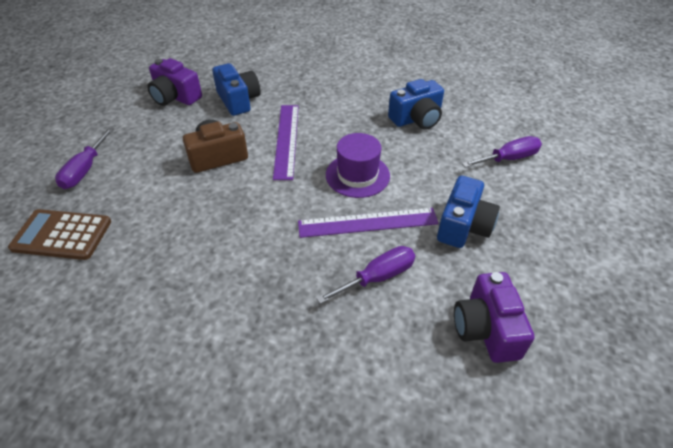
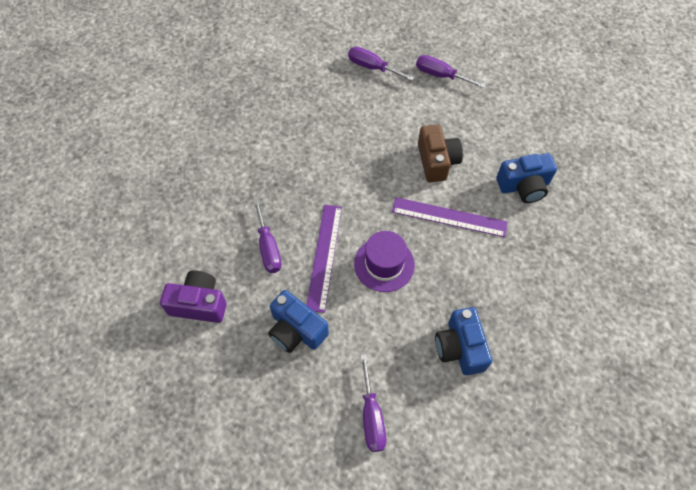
camera: 105 degrees right, 15 degrees up
brown calculator [8,209,111,260] -> purple screwdriver [348,47,414,81]
purple camera [147,58,202,106] -> none

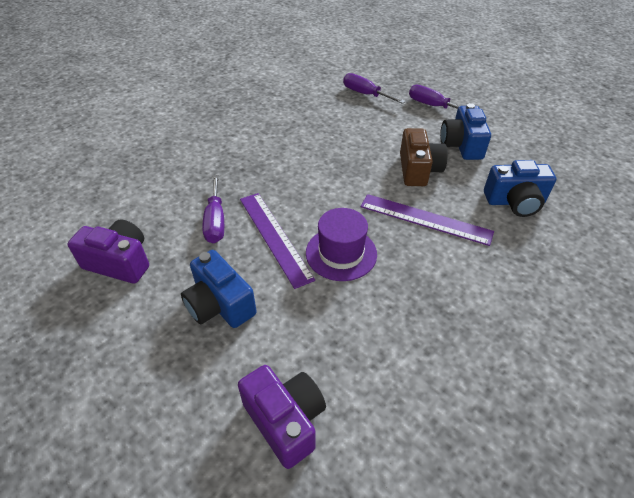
camera: 10 degrees right, 15 degrees down
purple ruler [306,205,342,313] -> purple ruler turned 45 degrees counterclockwise [240,193,315,289]
purple screwdriver [360,354,386,452] -> purple camera [238,365,326,469]
blue camera [435,307,492,375] -> blue camera moved to [440,103,491,160]

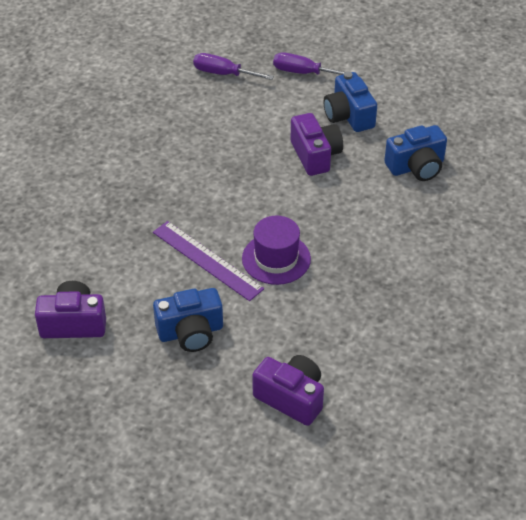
camera: 20 degrees left, 0 degrees up
blue camera [181,250,257,328] -> blue camera turned 45 degrees counterclockwise [153,288,223,352]
purple screwdriver [202,175,224,243] -> none
purple ruler [360,194,494,246] -> none
brown camera [400,128,448,186] -> purple camera [290,113,343,176]

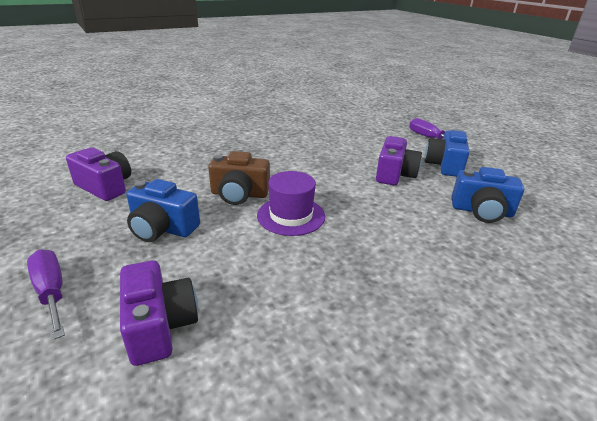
camera: 35 degrees right, 15 degrees down
purple ruler [153,221,264,301] -> brown camera [208,151,270,205]
purple screwdriver [193,53,274,80] -> purple screwdriver moved to [27,249,65,339]

